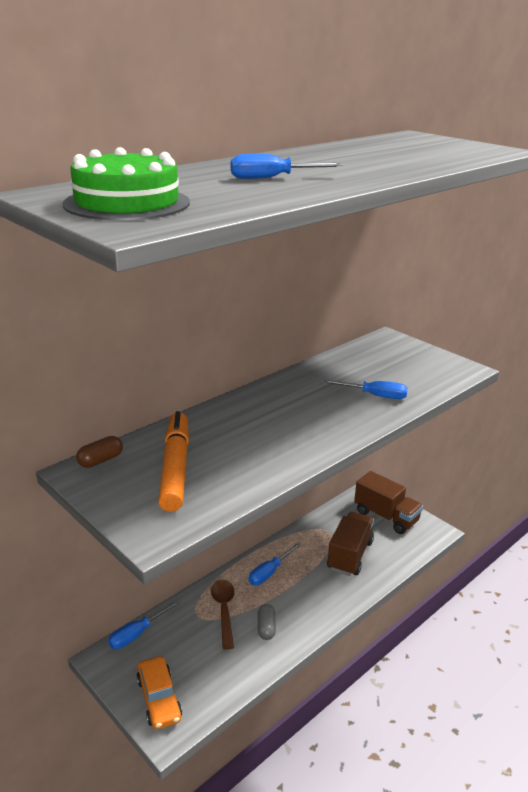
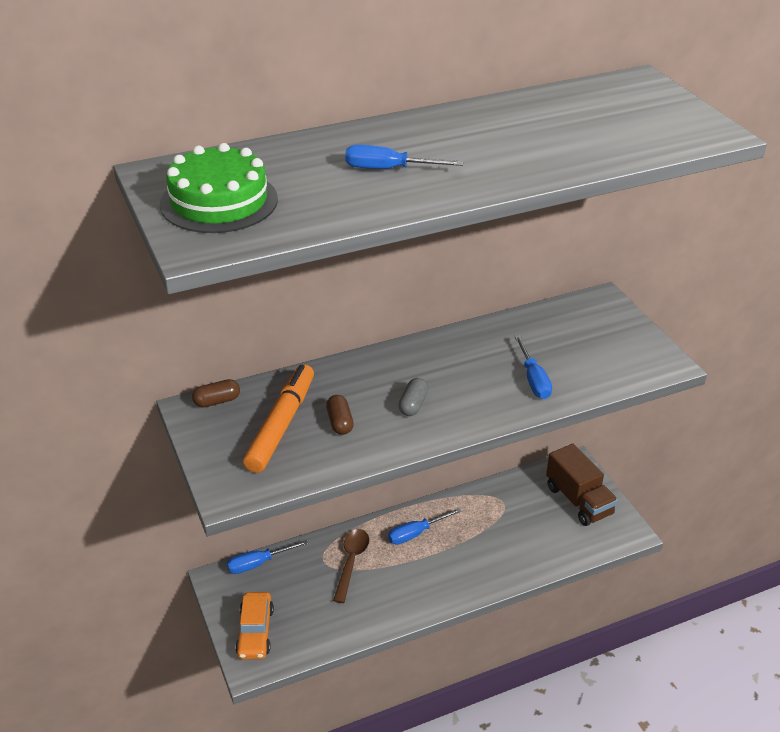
camera: 20 degrees right, 10 degrees up
grey capsule [258,604,276,640] -> grey capsule moved to [398,378,428,416]
blue screwdriver [323,380,408,399] -> blue screwdriver turned 45 degrees clockwise [514,335,552,399]
brown truck [327,512,374,576] -> none
none -> brown capsule [326,395,354,435]

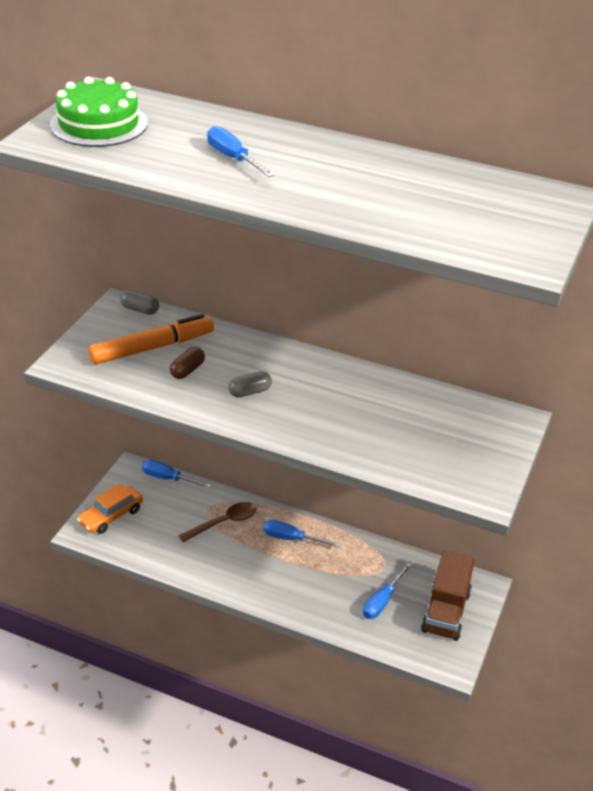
camera: 45 degrees right, 0 degrees up
brown capsule [192,379,240,408] -> grey capsule [120,290,159,315]
blue screwdriver [514,335,552,399] -> blue screwdriver moved to [363,563,412,619]

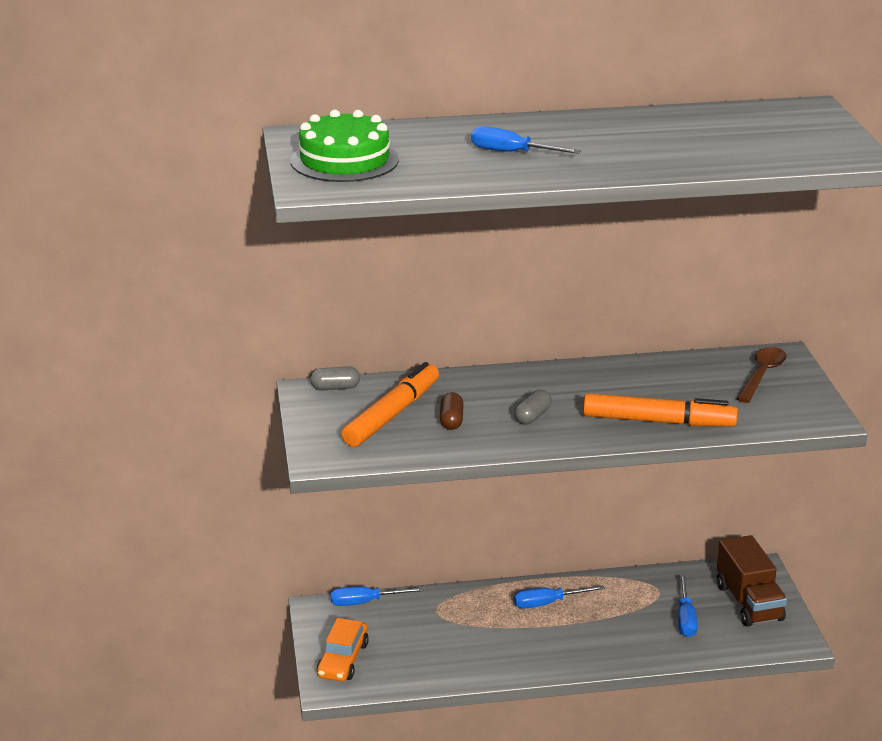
camera: 30 degrees left, 10 degrees down
brown spoon [178,502,257,542] -> brown spoon moved to [737,347,786,403]
none -> orange marker [583,393,738,426]

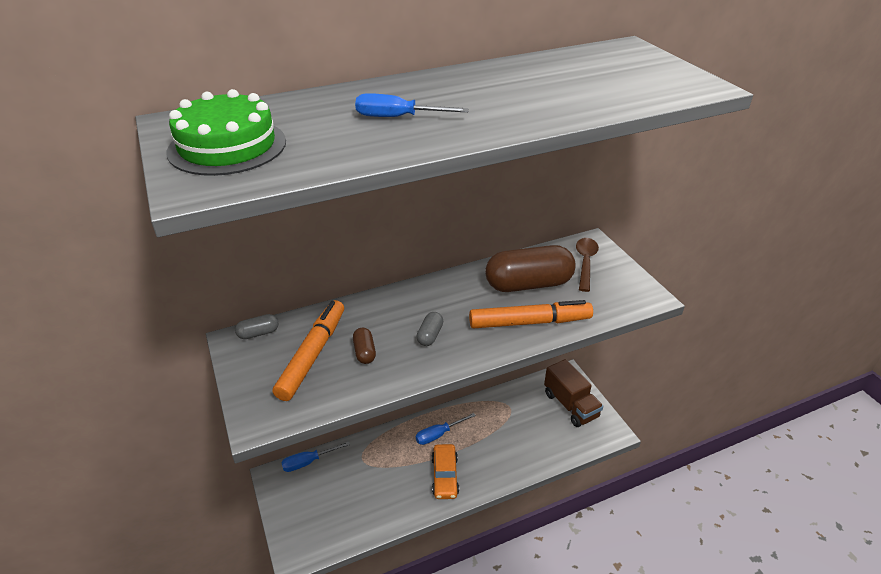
camera: 15 degrees left, 10 degrees up
orange car [317,618,369,681] -> orange car moved to [432,444,459,499]
blue screwdriver [678,575,698,637] -> none
none -> brown capsule [485,245,576,292]

